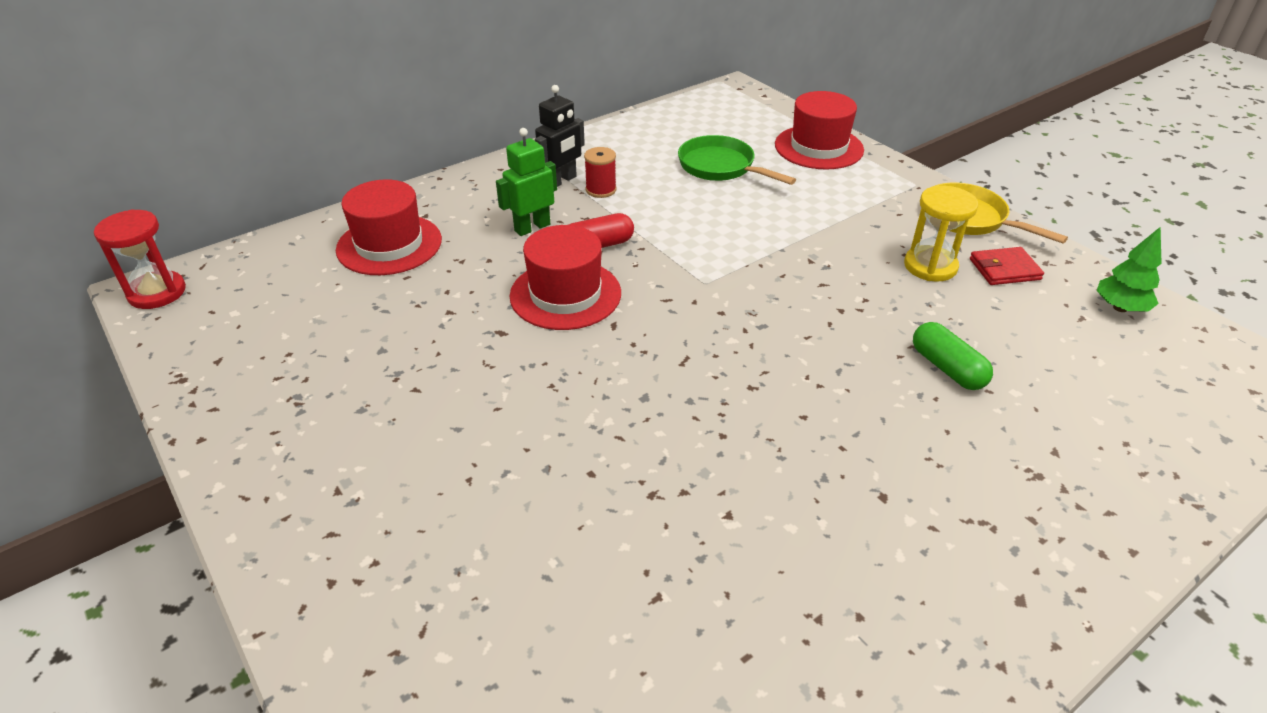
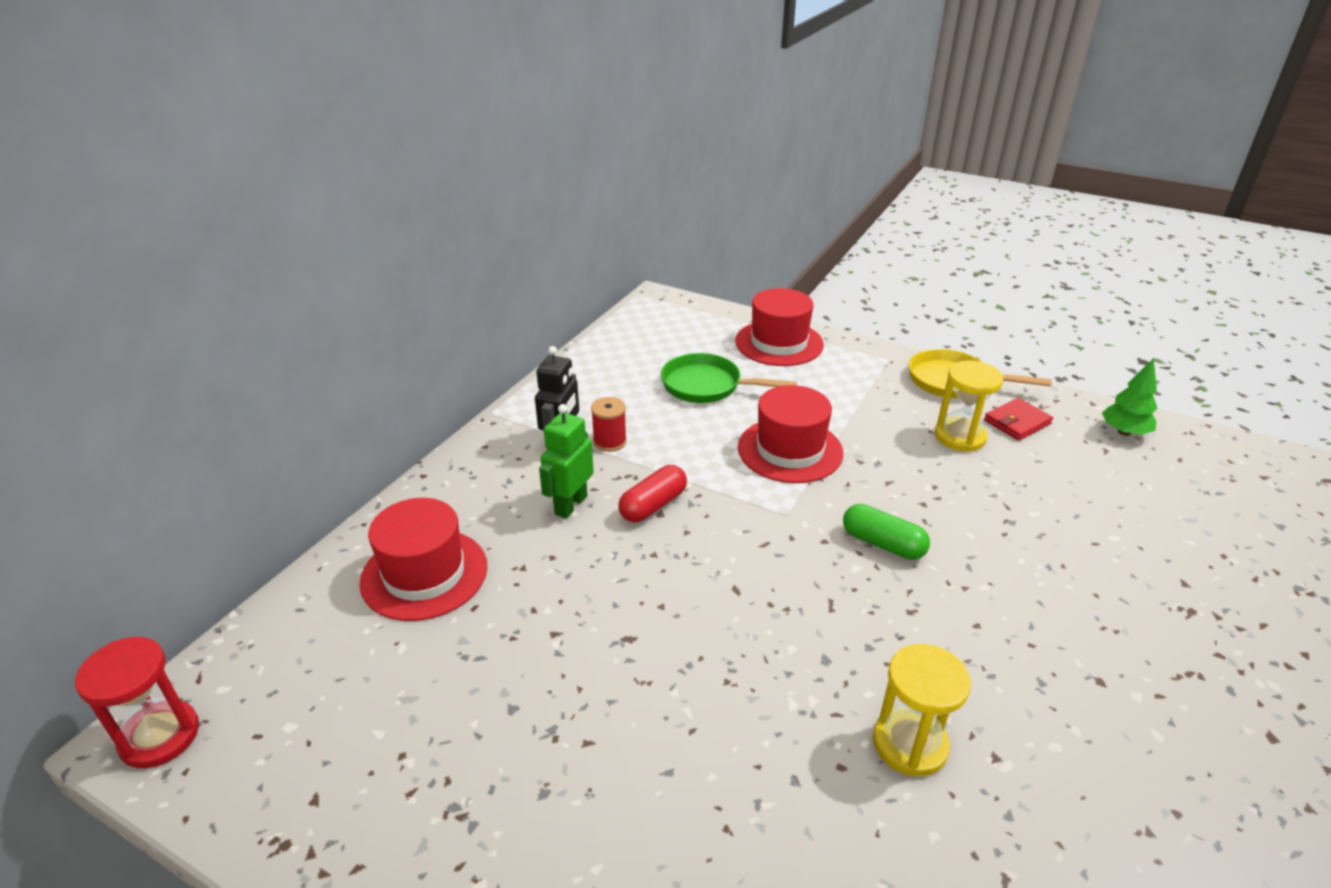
camera: 25 degrees left, 5 degrees down
red hat [510,225,621,330] -> red hat moved to [738,385,843,483]
green capsule [913,322,993,390] -> green capsule moved to [843,504,930,560]
none -> yellow hourglass [873,644,971,777]

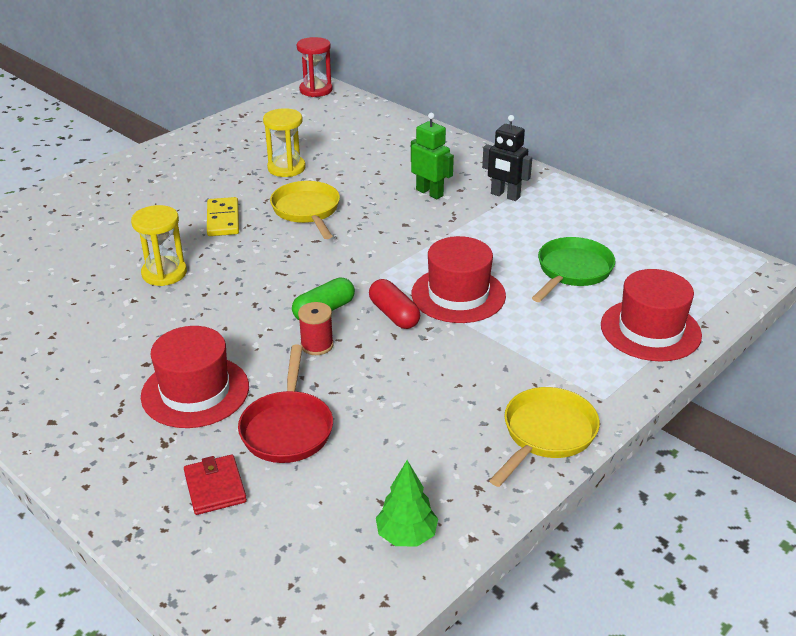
camera: 105 degrees right, 0 degrees up
red hat [360,498,487,621] -> red hat moved to [141,326,249,428]
red spool [591,397,627,452] -> red spool moved to [298,302,334,355]
red capsule [619,465,687,522] -> red capsule moved to [369,279,420,329]
yellow hourglass [935,361,1003,452] -> yellow hourglass moved to [263,108,306,177]
red wallet [984,398,1053,441] -> red wallet moved to [184,454,247,515]
none -> yellow domino [207,197,239,236]
none -> red pan [238,345,333,463]
none -> yellow pan [270,181,340,239]

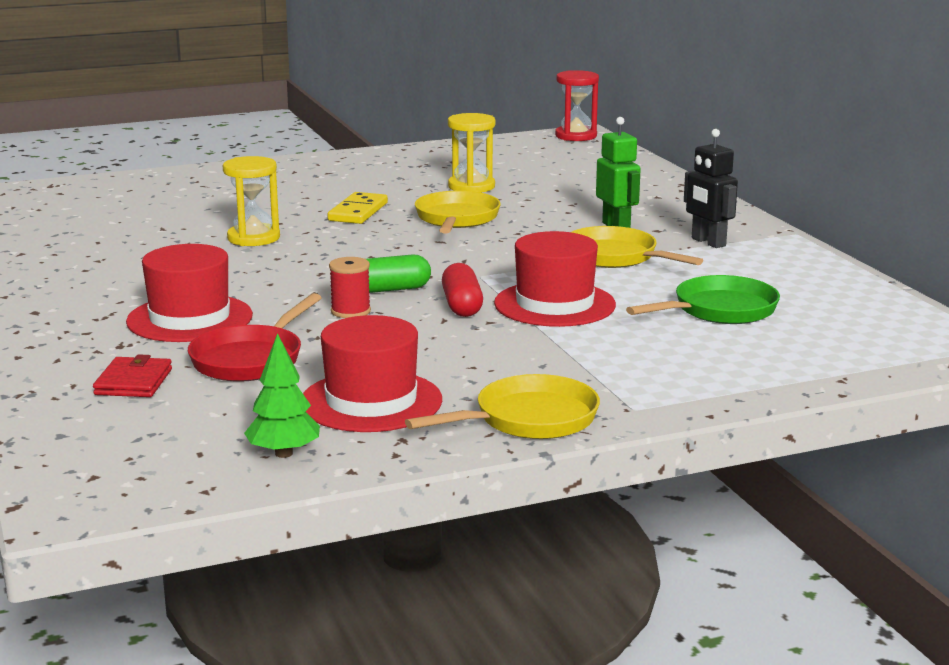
camera: 25 degrees right, 15 degrees down
red hat [601,269,702,362] -> red hat moved to [303,315,442,432]
none -> yellow pan [571,226,703,268]

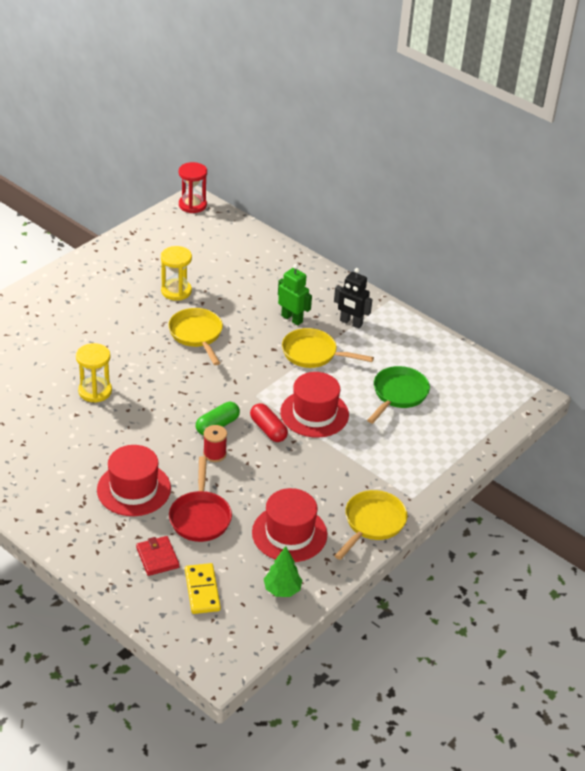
camera: 30 degrees left, 20 degrees up
yellow domino [328,192,388,224] -> yellow domino moved to [185,563,221,614]

